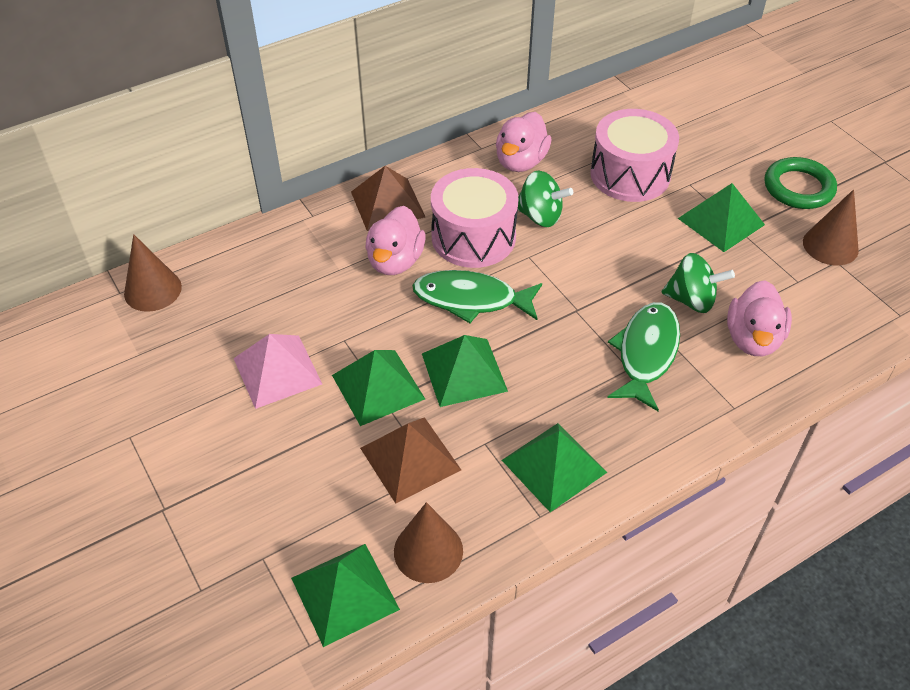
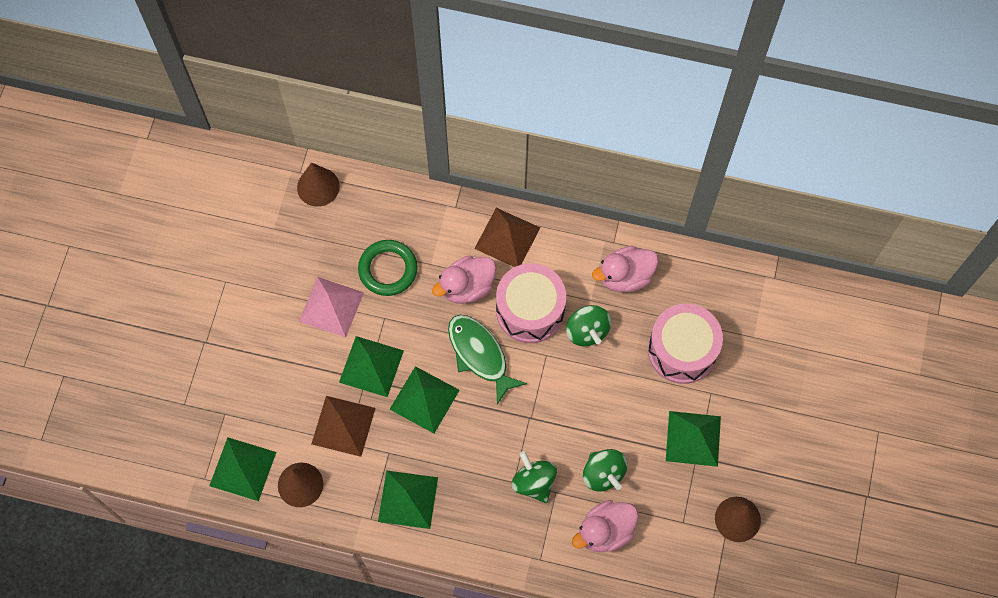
camera: 45 degrees right, 20 degrees up
green fish [607,302,680,411] -> green spinning top [512,451,557,503]
green ring [765,157,837,209] -> green ring moved to [358,240,418,296]

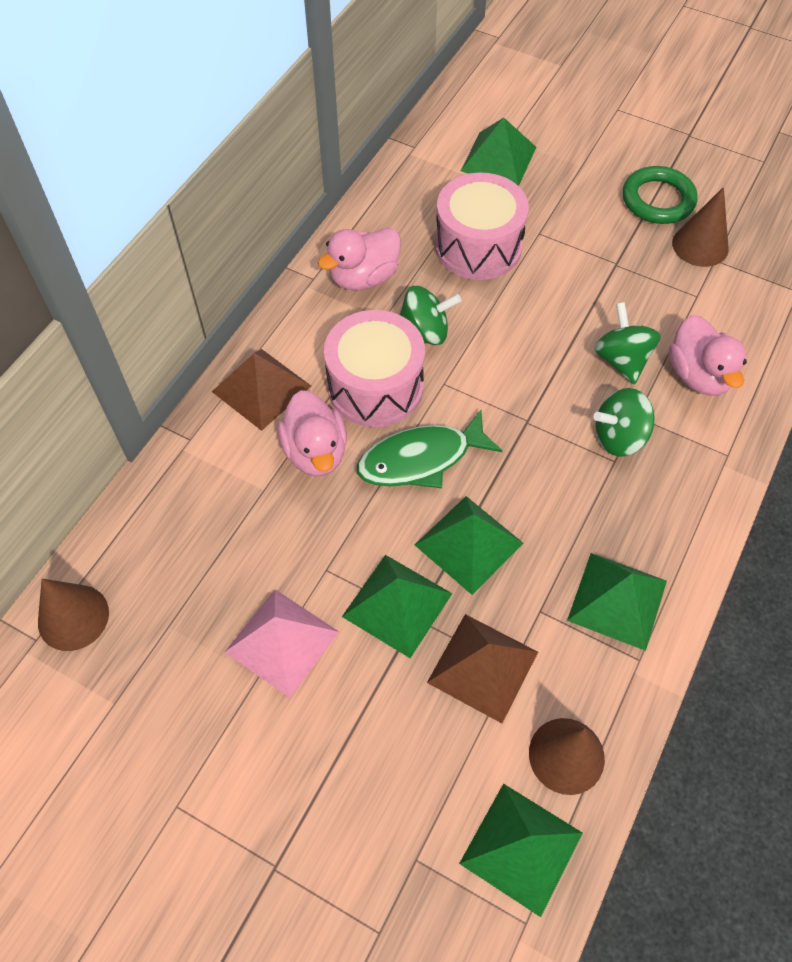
camera: 75 degrees left, 10 degrees down
green ring [358,240,418,296] -> green ring moved to [623,166,698,224]
green spinning top [583,449,627,492] -> green spinning top turned 90 degrees counterclockwise [594,302,661,384]
pink duck [592,246,658,292] -> pink duck turned 60 degrees clockwise [318,228,401,290]
green pyramid [666,411,721,467] -> green pyramid moved to [461,118,536,186]

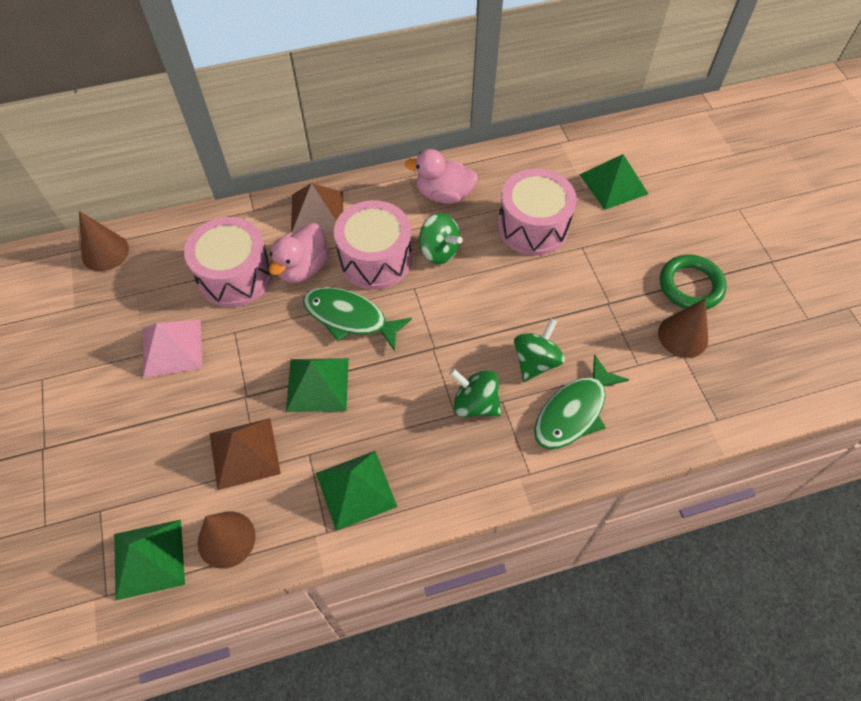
camera: 45 degrees right, 0 degrees up
green pyramid [342,555,452,658] -> none
pink duck [669,315,747,396] -> green fish [534,354,629,449]
none -> pink drum [184,217,272,307]

